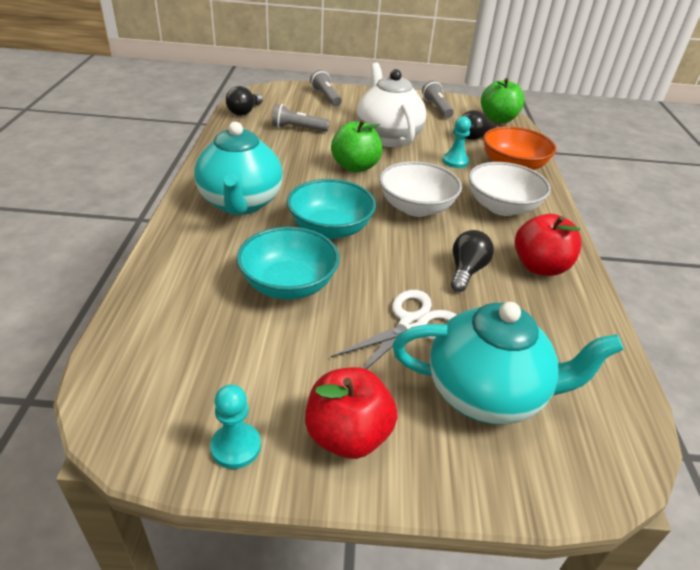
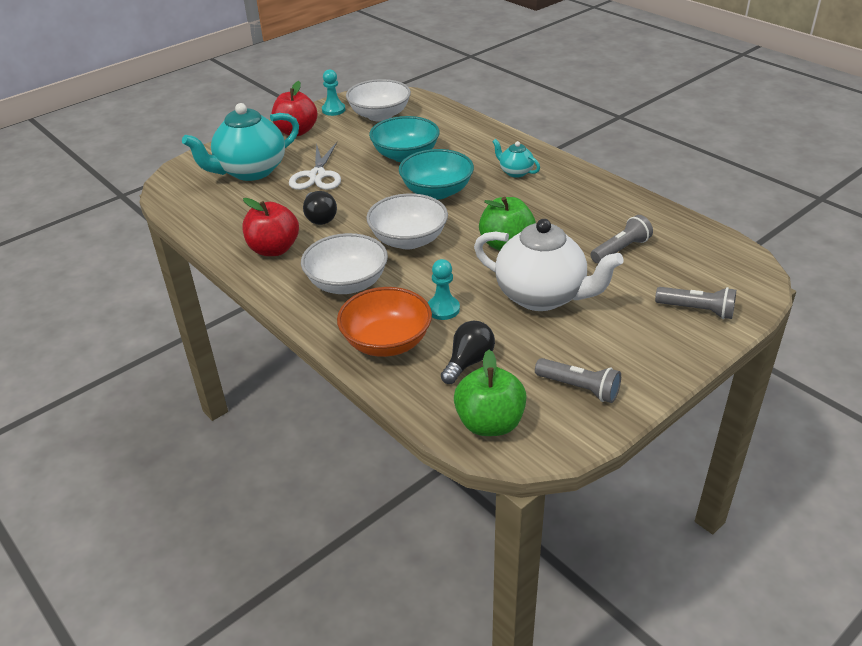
camera: 140 degrees right, 0 degrees up
turquoise teapot [194,122,283,215] -> turquoise teapot [492,139,540,178], size x0.47
black light bulb [226,86,263,116] -> none
none -> white bowl [346,79,411,121]

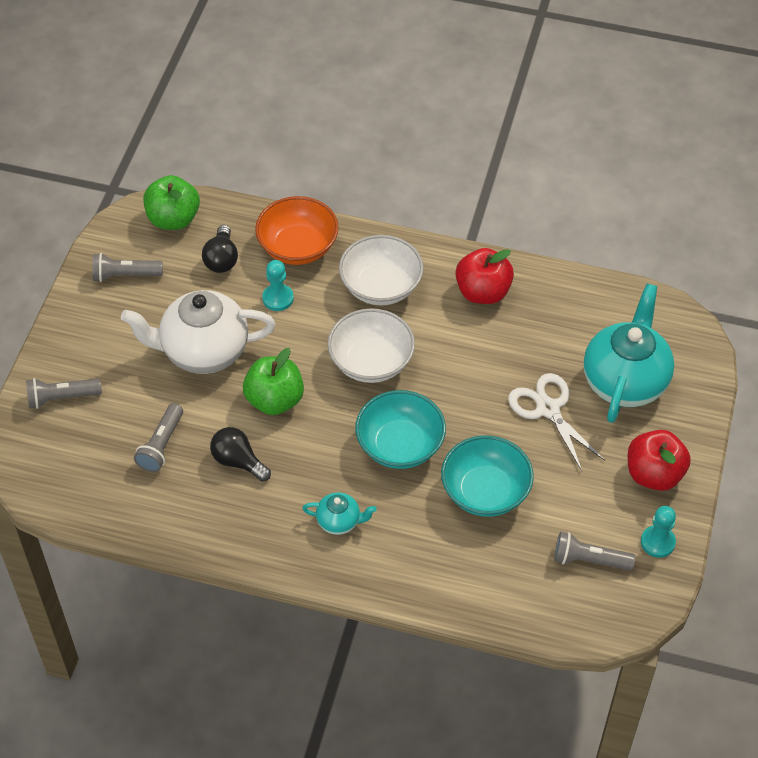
camera: 145 degrees right, 15 degrees up
black light bulb [303,191,337,225] -> black light bulb moved to [210,427,271,481]
white bowl [346,79,411,121] -> grey flashlight [554,532,635,571]

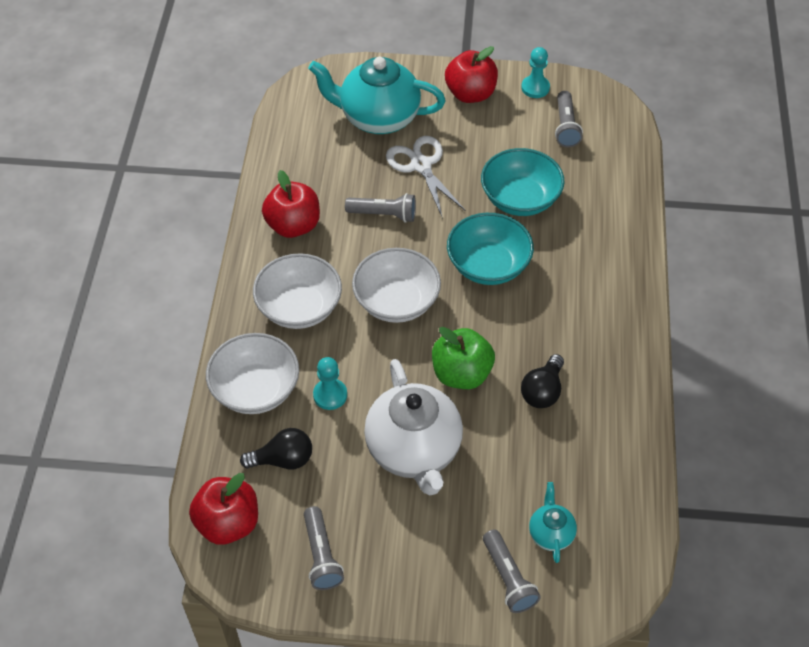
camera: 100 degrees left, 0 degrees up
grey flashlight [134,403,183,472] -> grey flashlight moved to [345,193,416,223]
green apple [143,175,200,230] -> red apple [189,473,258,545]
orange bowl [255,196,339,265] -> white bowl [206,333,299,414]
turquoise teapot [302,492,377,535] -> turquoise teapot moved to [529,482,577,563]
white scissors [508,373,605,471] -> white scissors turned 105 degrees clockwise [386,136,466,219]

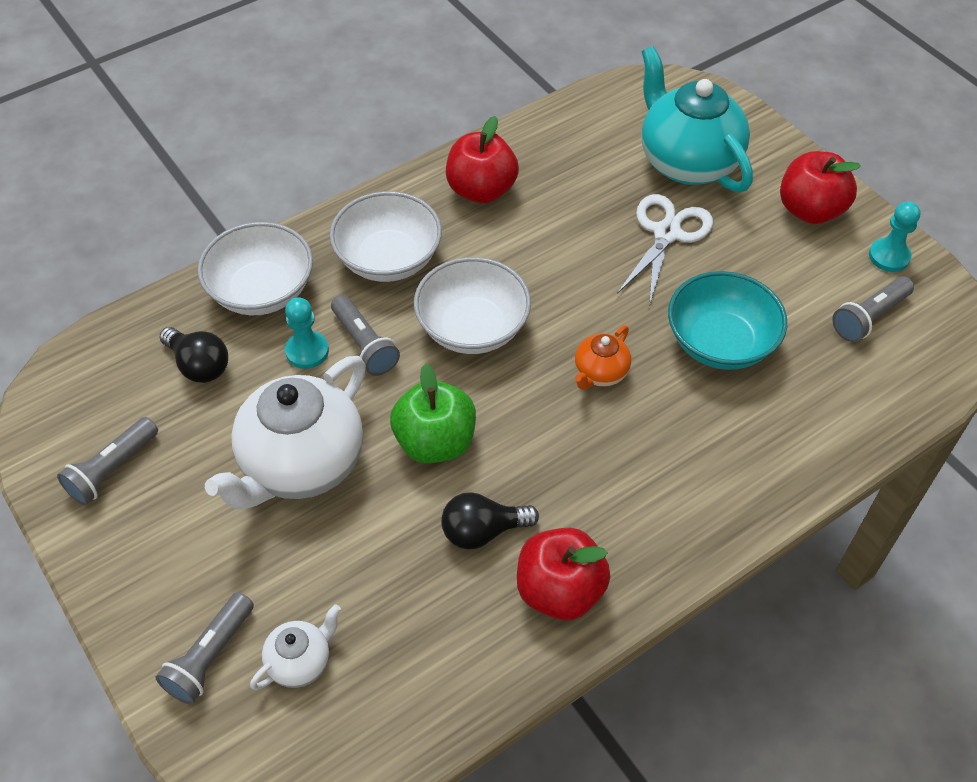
camera: 50 degrees right, 0 degrees up
red apple [189,473,258,545] -> red apple moved to [517,528,611,620]
grey flashlight [345,193,416,223] -> grey flashlight moved to [331,295,400,376]
turquoise bowl [447,213,534,285] -> orange teapot [575,325,631,390]
turquoise teapot [529,482,577,563] -> white teapot [250,604,341,690]

